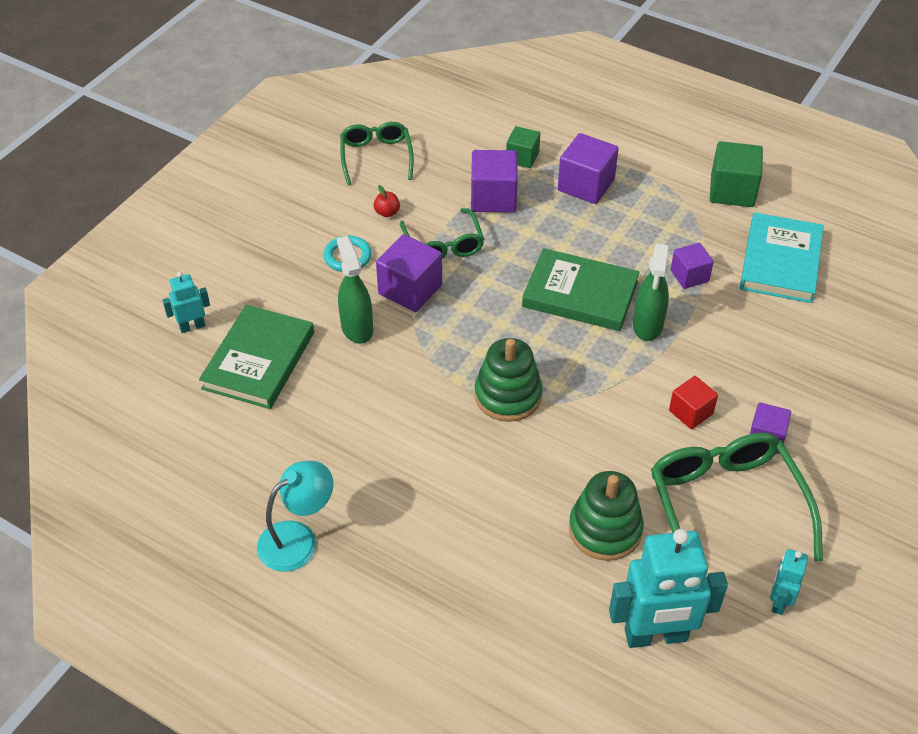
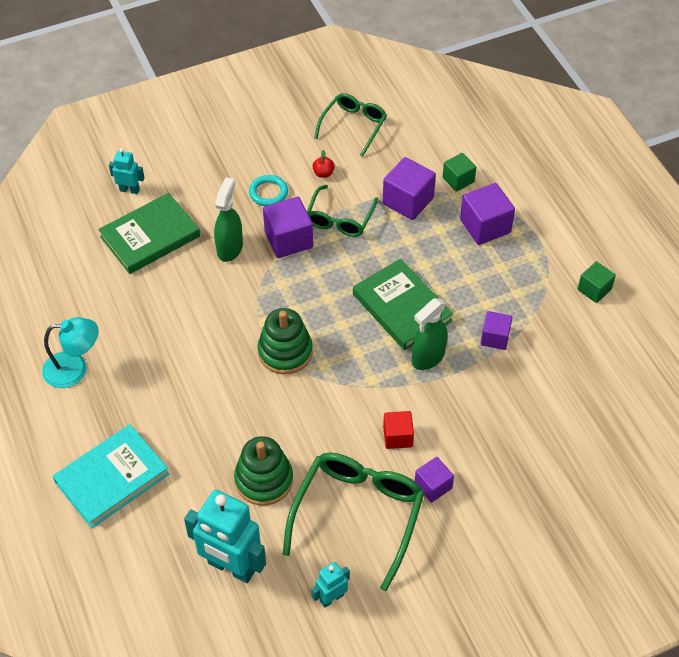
camera: 35 degrees right, 5 degrees up
green cube [710,141,763,207] -> green cube [578,261,616,303], size x0.63
turquoise book [740,213,824,303] -> turquoise book moved to [53,424,169,528]

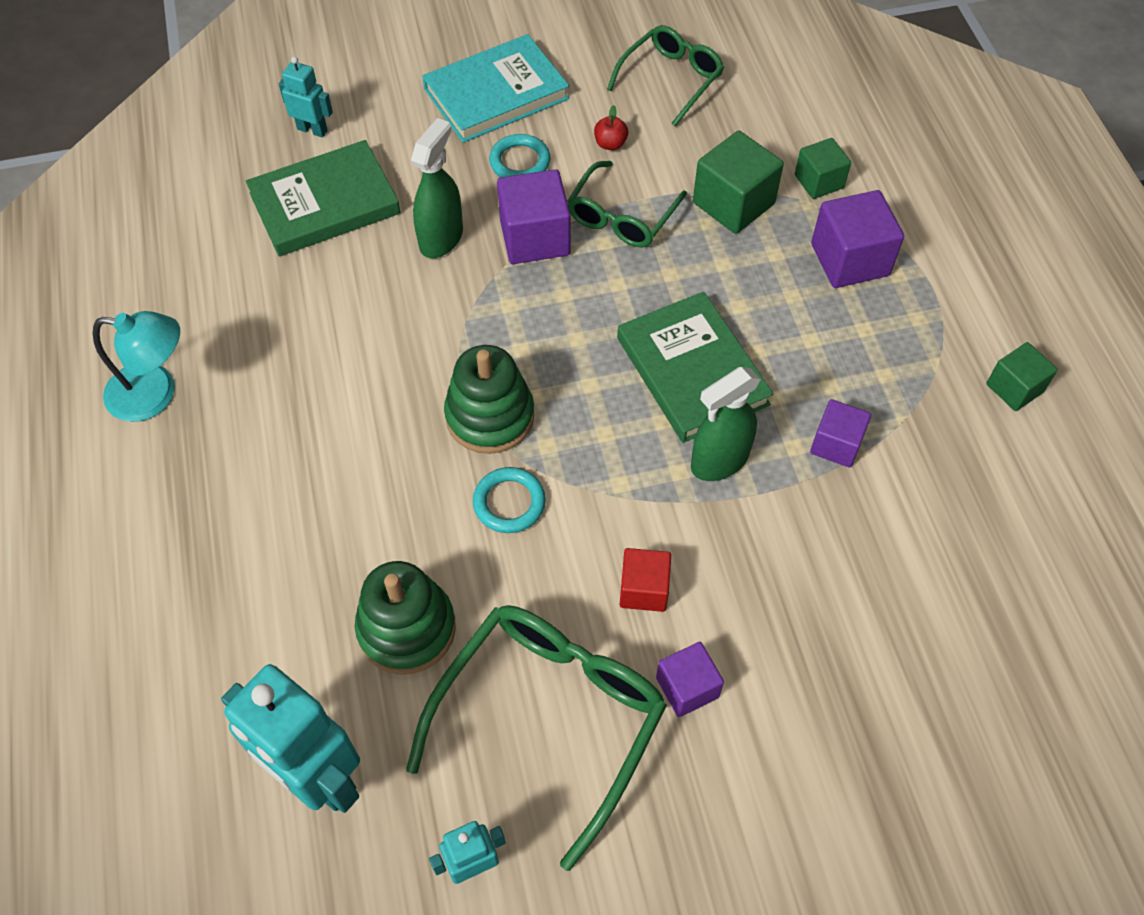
camera: 10 degrees right, 5 degrees up
turquoise book [53,424,169,528] -> turquoise book moved to [422,34,569,143]
purple cube [383,157,436,220] -> green cube [693,131,784,234]
none -> turquoise ring [473,467,546,533]

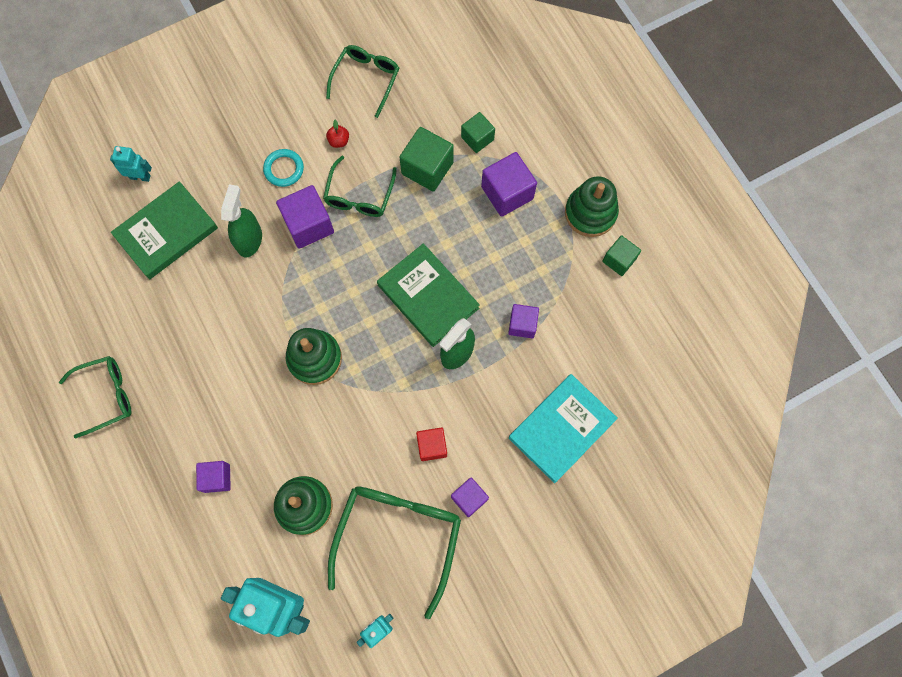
camera: 15 degrees left, 15 degrees up
turquoise lamp [93,311,180,422] -> green glasses [59,356,131,438]
turquoise book [422,34,569,143] -> turquoise book moved to [509,374,618,483]
turquoise ring [473,467,546,533] -> none
none -> purple cube [196,461,231,493]
none -> green stacking toy [565,176,619,237]

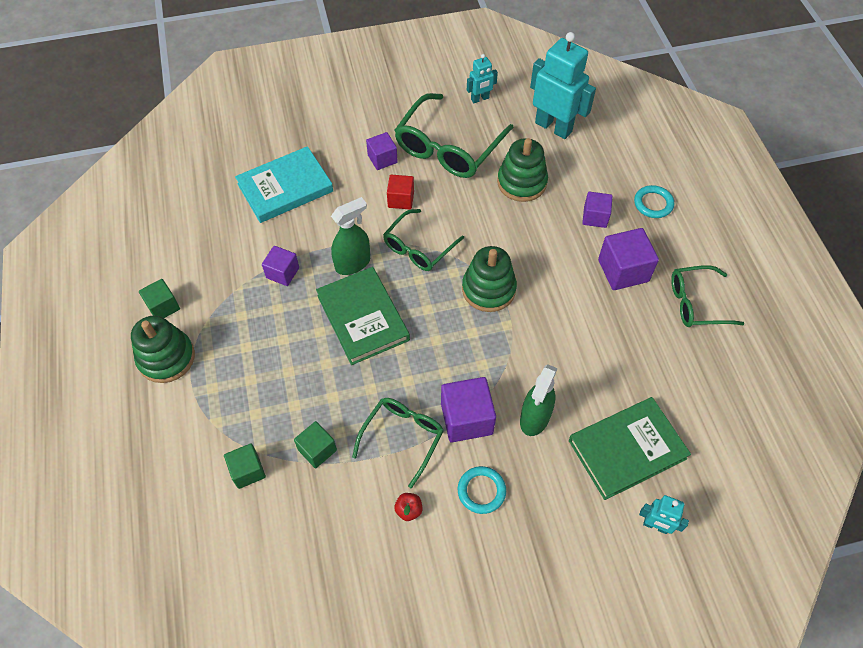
camera: 165 degrees left, 15 degrees down
green glasses [326,45,399,118] -> green glasses moved to [383,209,464,271]
green cube [399,127,454,192] -> green cube [294,421,337,468], size x0.63
purple cube [481,152,537,217] -> purple cube moved to [598,228,659,290]
none -> turquoise ring [634,185,674,218]

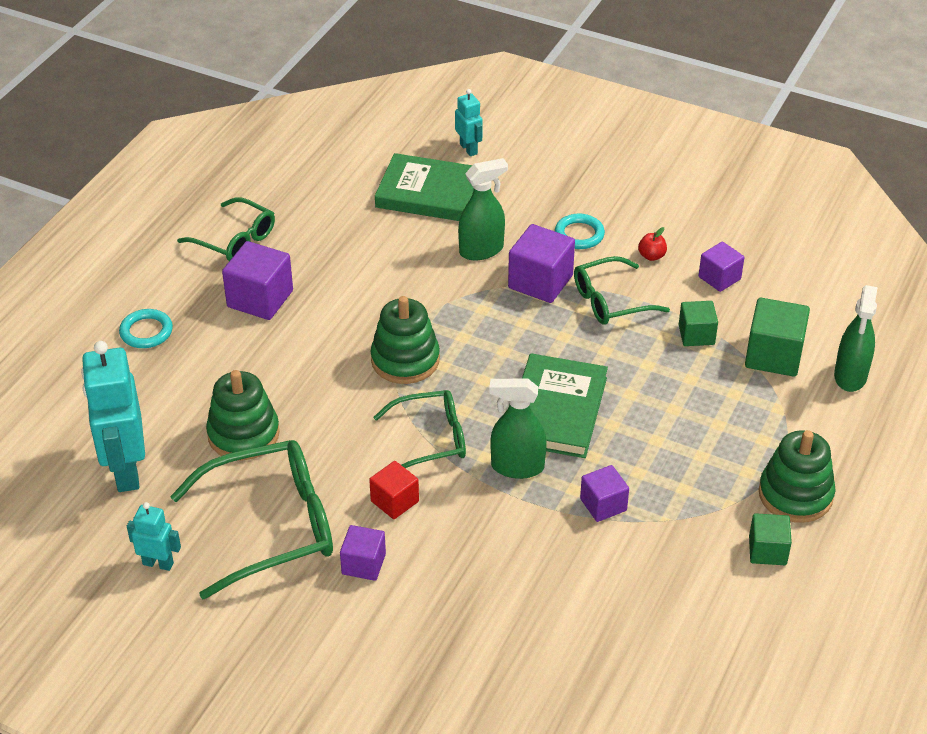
camera: 140 degrees left, 15 degrees down
green cube [224,443,266,489] -> green cube [745,298,810,377], size x1.59
turquoise book [235,146,333,223] -> none
purple cube [582,192,613,228] -> purple cube moved to [698,242,744,292]
none -> green spray bottle [834,285,878,392]

